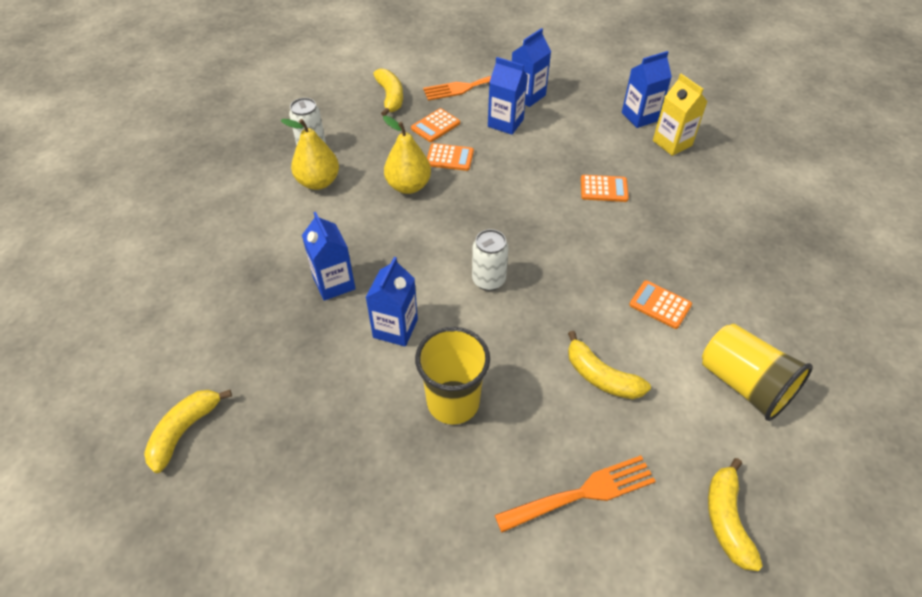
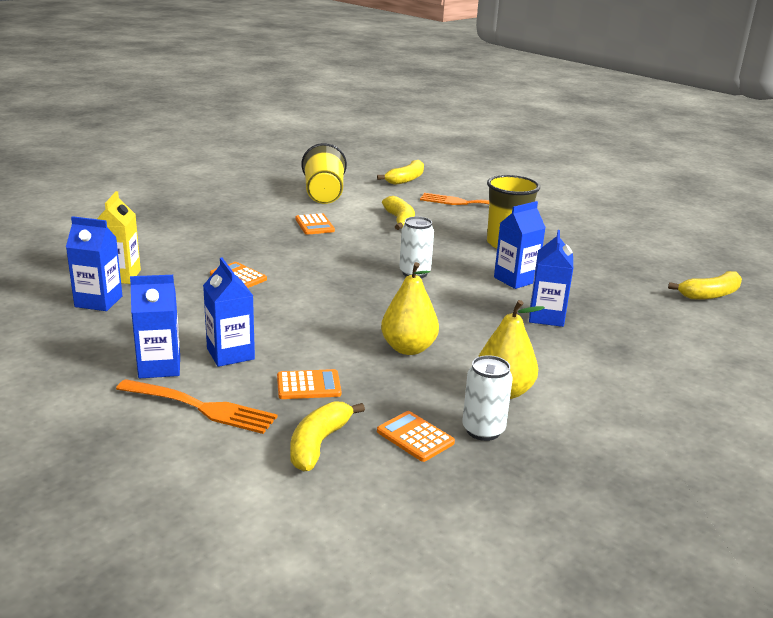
camera: 145 degrees left, 25 degrees down
orange calculator [427,143,474,171] -> orange calculator moved to [377,411,455,462]

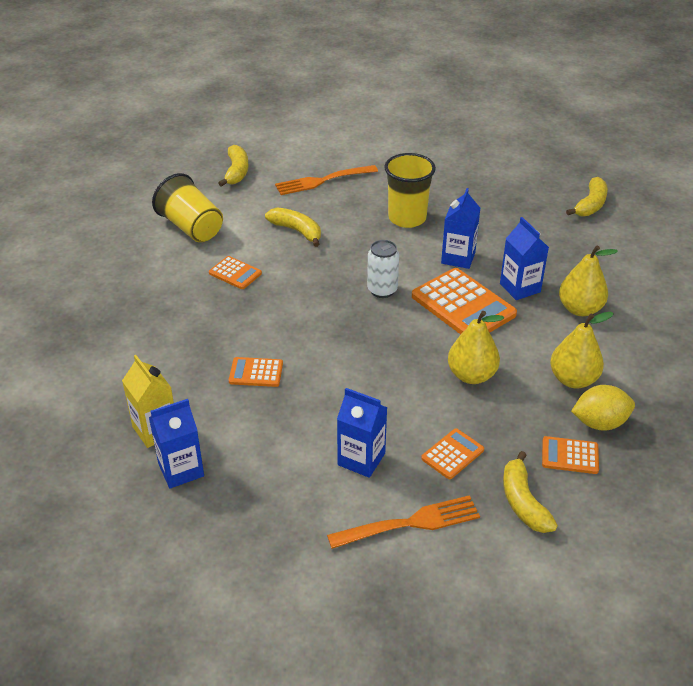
camera: 35 degrees left, 15 degrees up
blue carton [130,275,180,378] -> none
white can [462,355,513,441] -> yellow lemon [571,385,635,431]
none -> orange calculator [412,268,517,335]
none -> yellow pear [559,245,618,316]

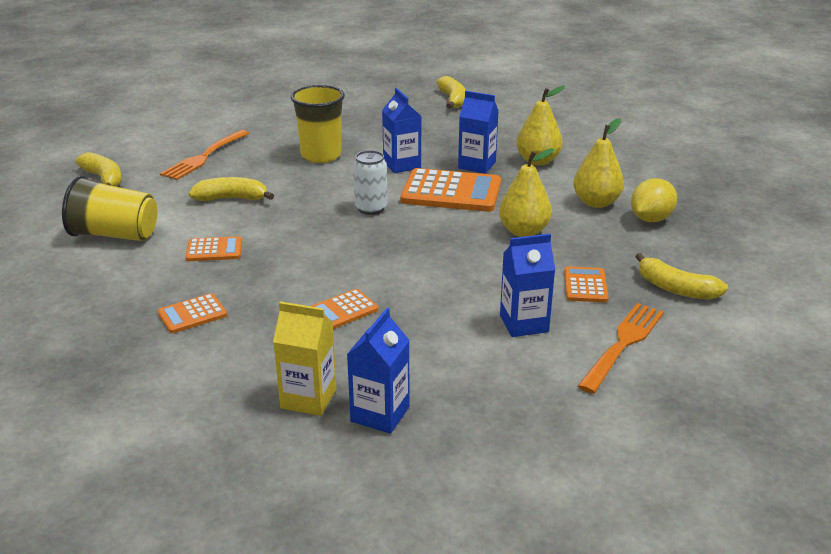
camera: 40 degrees left, 10 degrees down
orange calculator [542,436,599,474] -> orange calculator moved to [157,293,227,333]

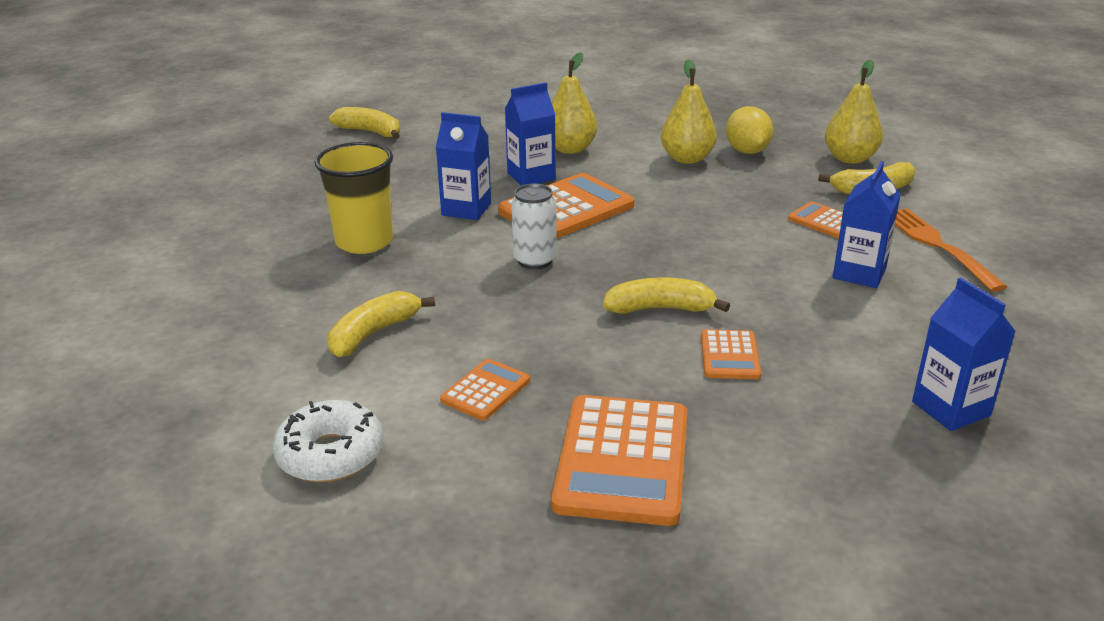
camera: 50 degrees left, 0 degrees up
yellow cup [62,176,157,241] -> white donut [273,400,384,483]
yellow banana [75,152,122,187] -> yellow banana moved to [603,278,730,314]
orange calculator [157,293,227,333] -> orange calculator [551,395,687,526], size x1.93
orange fork [160,130,250,180] -> none
yellow carton [273,302,337,416] -> none
yellow pear [499,148,555,237] -> yellow pear moved to [825,60,883,164]

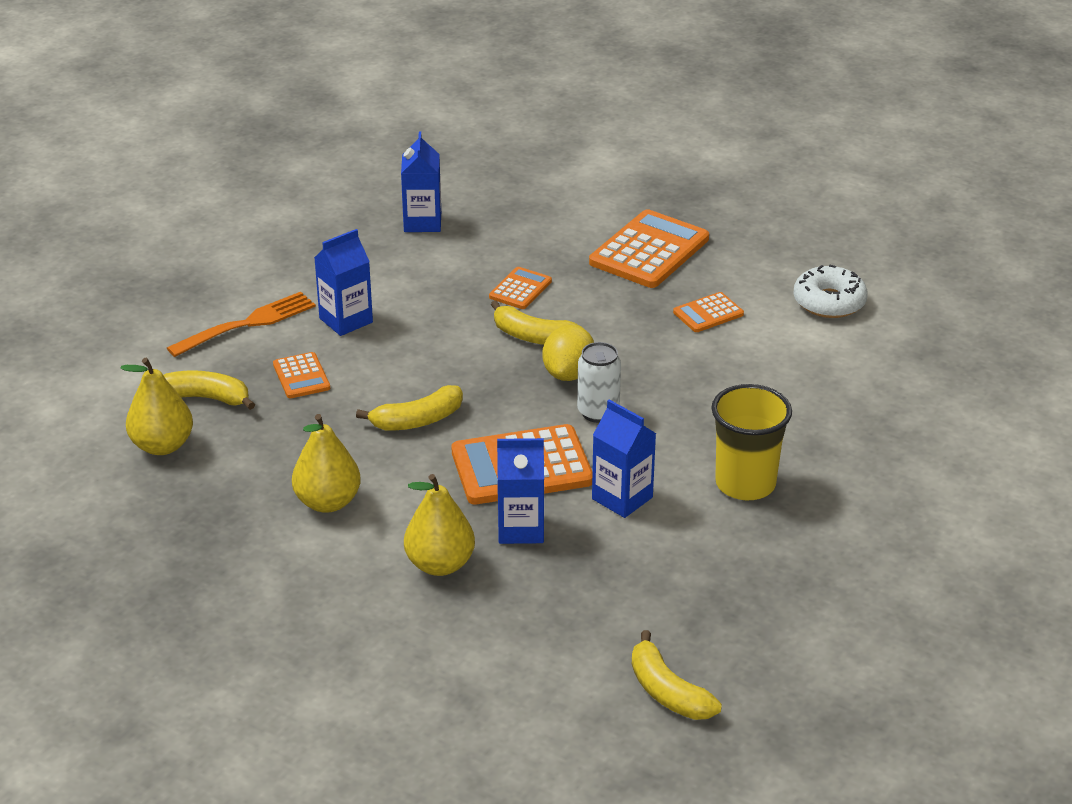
camera: 155 degrees left, 5 degrees up
yellow banana [327,291,435,357] -> yellow banana moved to [356,385,463,430]
yellow lemon [726,106,773,154] -> yellow lemon moved to [542,325,594,381]
orange fork [895,208,1007,292] -> orange fork turned 135 degrees counterclockwise [167,292,316,357]

